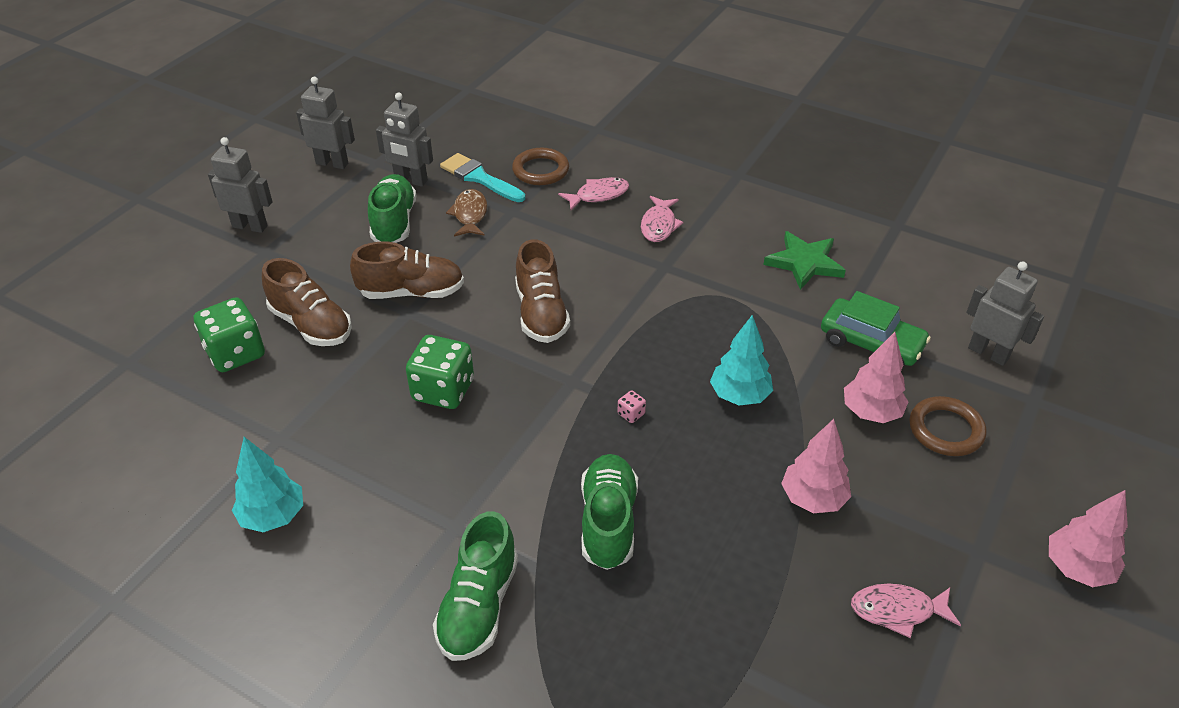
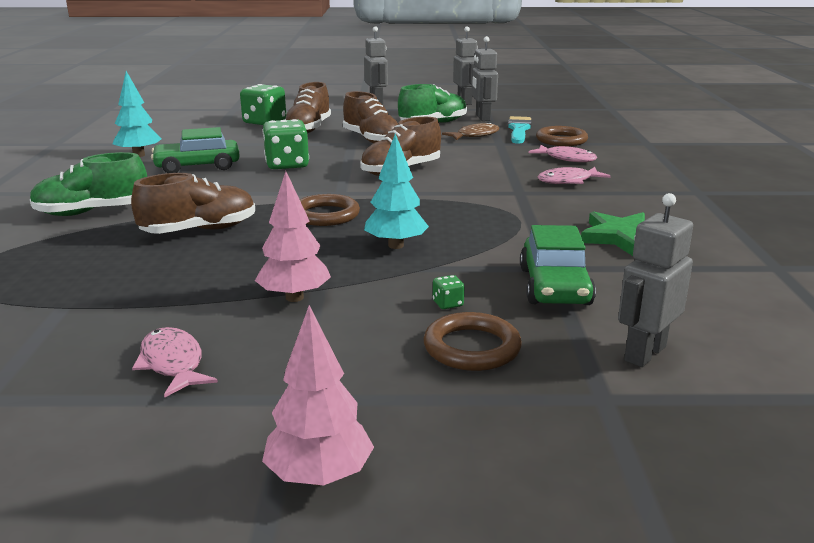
camera: 60 degrees right, 20 degrees down
green shoe [581,454,638,570] -> brown shoe [131,173,255,234]
pink dice [618,391,646,423] -> brown ring [300,194,360,226]
pink tree [844,332,908,423] -> green dice [433,275,465,309]
grey robot [966,261,1044,366] -> grey robot turned 150 degrees counterclockwise [618,193,693,367]
none -> green car [151,127,240,173]

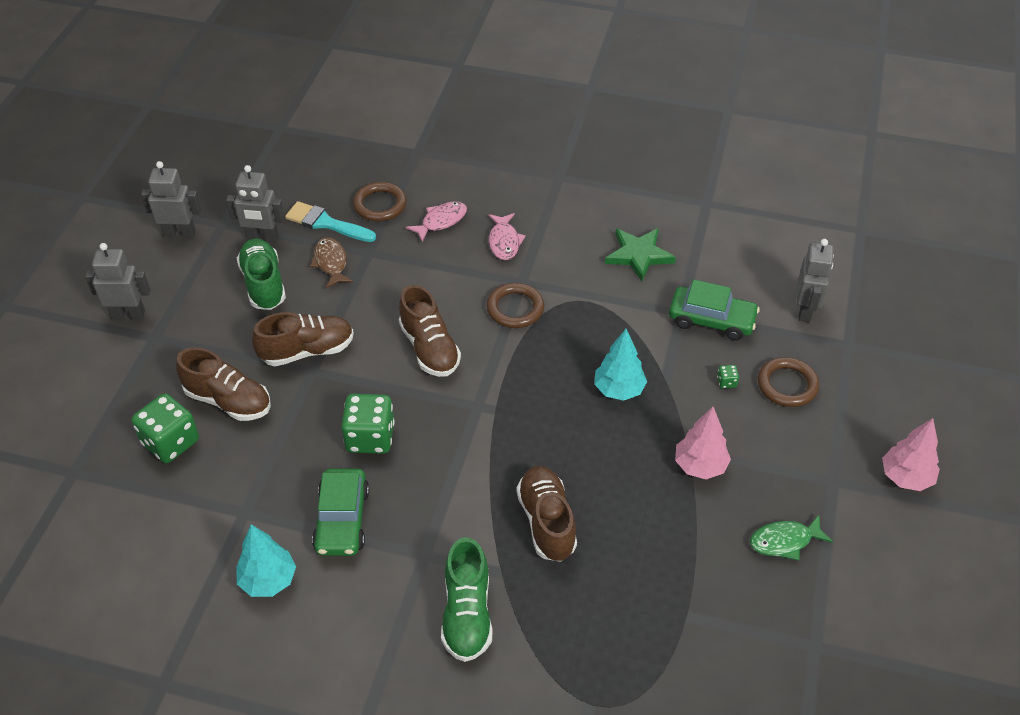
camera: 75 degrees left, 25 degrees up
pink fish [132,327,218,397] -> green fish [750,515,833,560]
brown ring [300,194,360,226] -> brown ring moved to [487,283,544,328]
grey robot [618,193,693,367] -> grey robot turned 135 degrees counterclockwise [797,239,834,322]

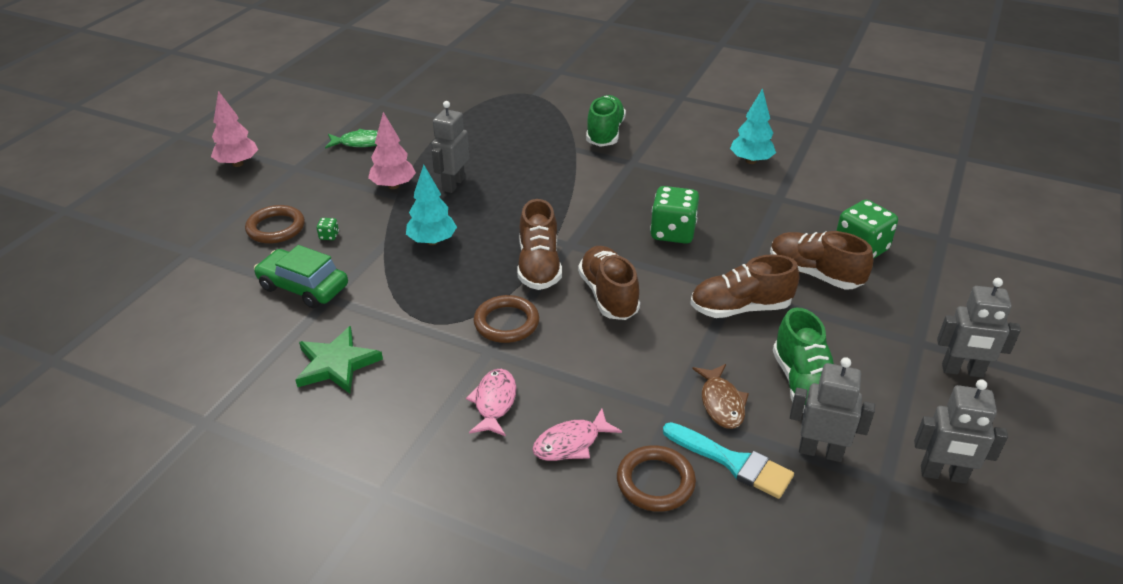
camera: 170 degrees left, 10 degrees down
green car [312,469,369,556] -> none
brown shoe [516,466,577,562] -> brown shoe moved to [517,199,562,290]
grey robot [797,239,834,322] -> grey robot moved to [431,101,469,193]

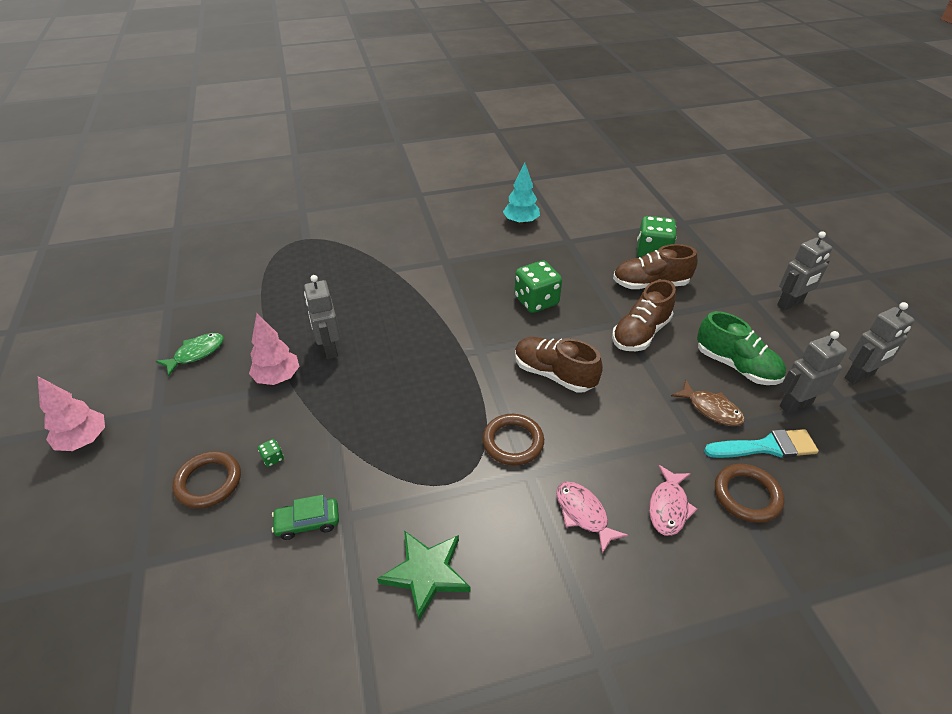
camera: 40 degrees left, 5 degrees up
green car [254,245,348,309] -> green car [272,495,339,540], size x0.64
turquoise tree [406,165,457,245] -> none
brown shoe [517,199,562,290] -> none
green shoe [586,95,626,147] -> none

